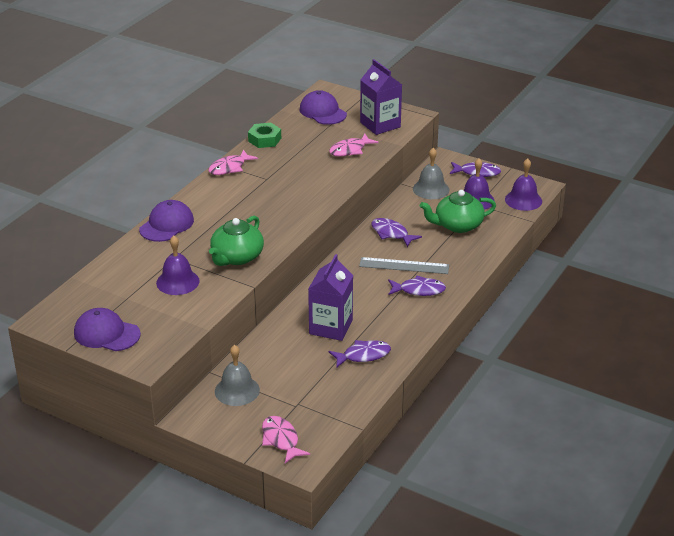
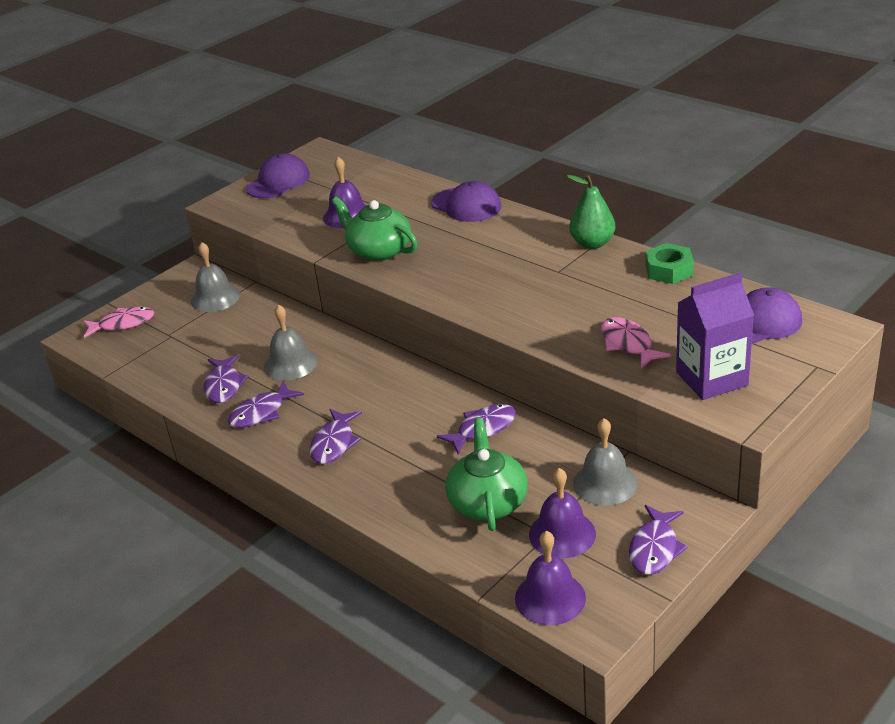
camera: 105 degrees right, 0 degrees up
pink fish [209,150,258,175] -> green pear [567,174,615,249]
purple carton [308,254,353,341] -> grey bell [264,304,318,380]
grey ruler [359,257,449,274] -> none
none -> purple fish [228,381,304,428]

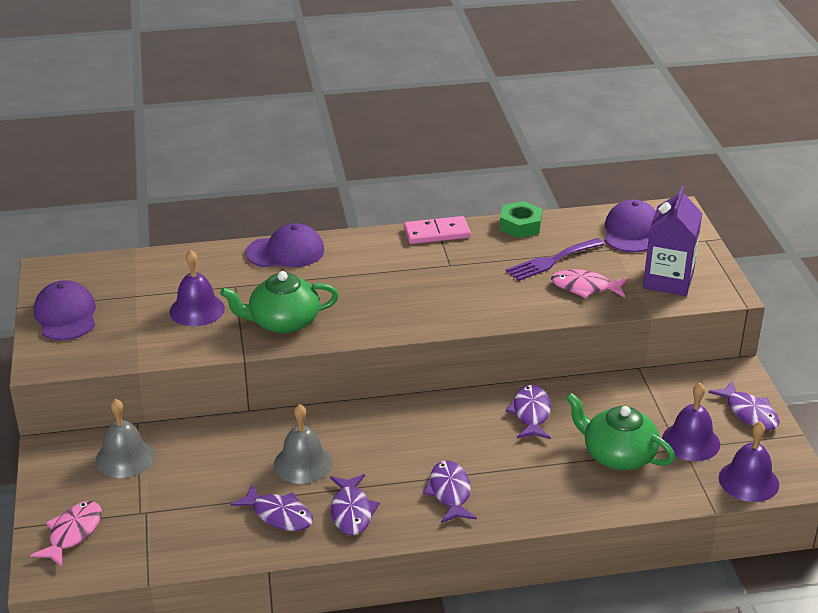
camera: 55 degrees left, 0 degrees up
purple fish [310,409,362,464] -> purple fish turned 150 degrees counterclockwise [423,460,477,523]
green pear [567,174,615,249] -> pink domino [404,216,471,244]
grey bell [573,418,637,506] -> none
none -> purple fork [506,238,604,281]

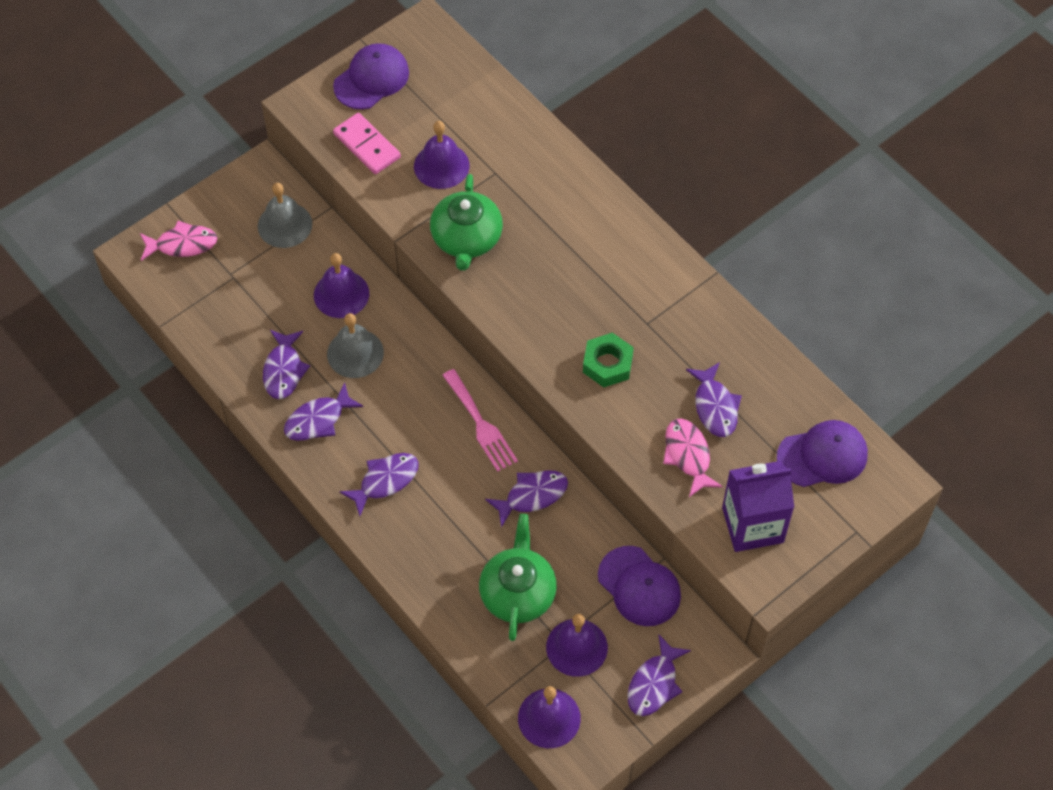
camera: 60 degrees right, 25 degrees up
green teapot [220,271,339,334] -> green teapot turned 135 degrees counterclockwise [430,174,503,271]
purple cap [246,223,324,267] -> purple cap moved to [598,546,681,626]
pink domino [404,216,471,244] -> pink domino moved to [333,113,401,174]
green nut [500,201,542,238] -> green nut moved to [583,333,634,387]
purple fork [506,238,604,281] -> purple fish [686,362,742,437]
none -> purple bell [314,253,369,318]
none -> pink fork [442,369,518,472]

